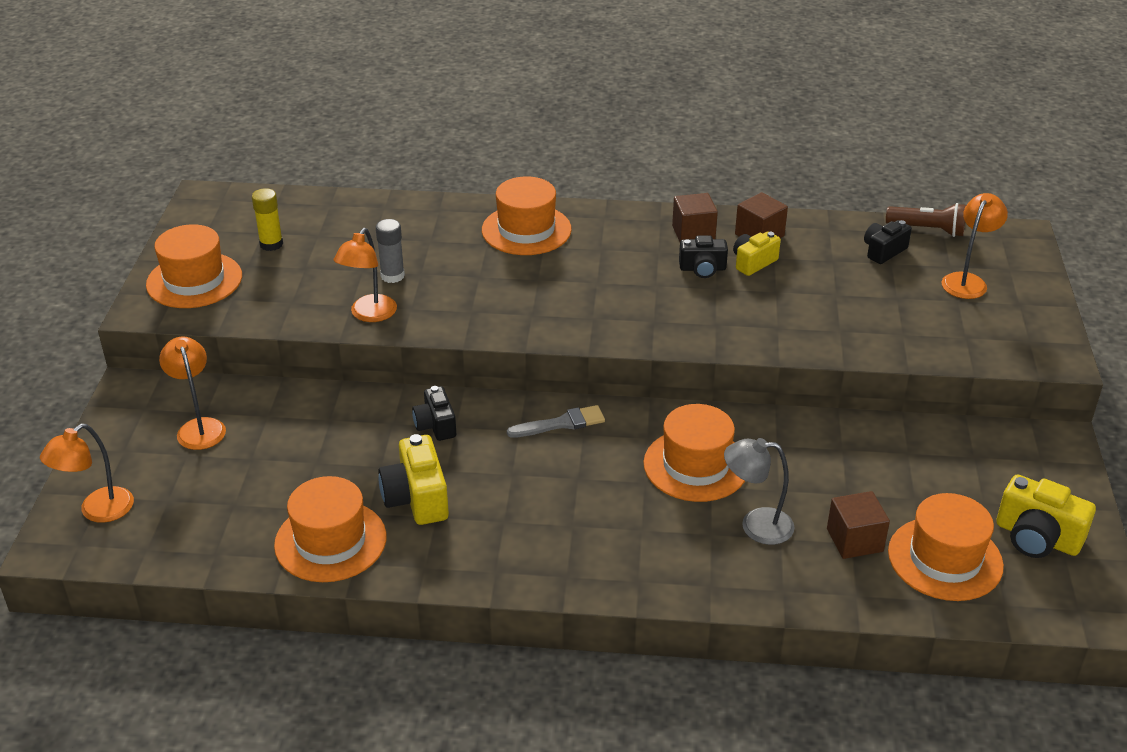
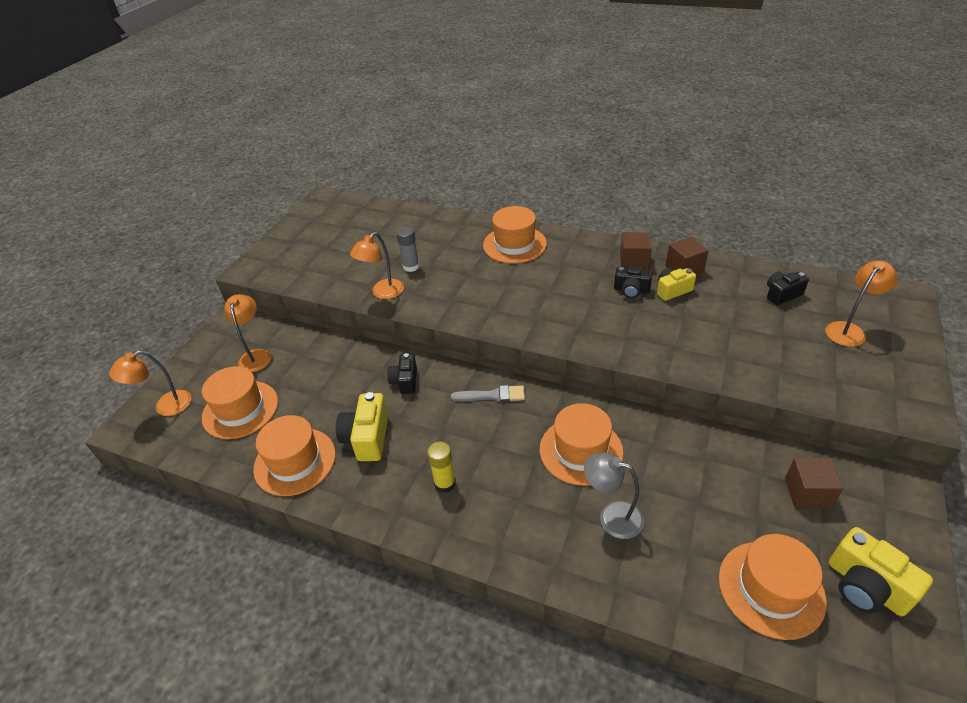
camera: 20 degrees right, 5 degrees up
orange hat [146,224,242,308] -> orange hat moved to [202,366,278,439]
yellow glue stick [252,188,283,251] -> yellow glue stick moved to [427,442,456,493]
brown cube [827,491,890,559] -> brown cube moved to [785,458,843,509]
brown flashlight [886,203,966,237] -> none

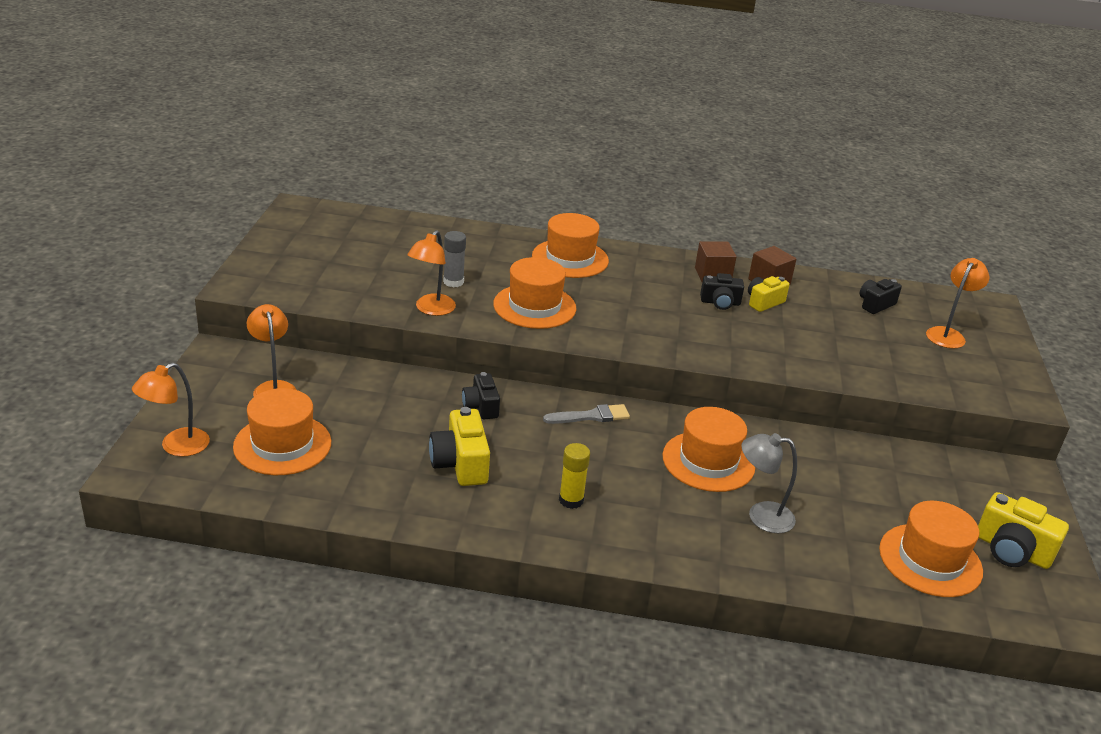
camera: 20 degrees left, 10 degrees down
orange hat [253,415,336,496] -> orange hat moved to [493,257,576,329]
brown cube [785,458,843,509] -> none

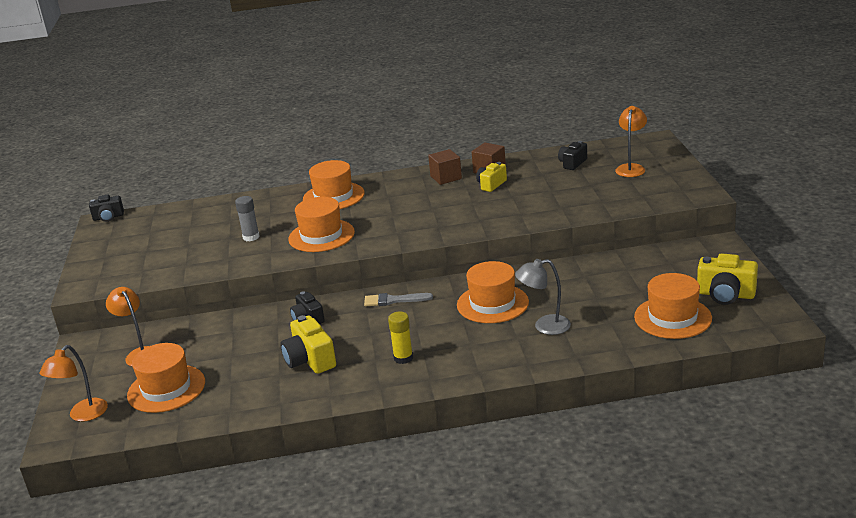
camera: 10 degrees left, 5 degrees down
orange lamp [407,230,456,316] -> none
grey brush [543,404,630,424] -> grey brush turned 150 degrees counterclockwise [364,293,433,307]
black camera [700,273,744,310] -> black camera moved to [89,194,124,222]

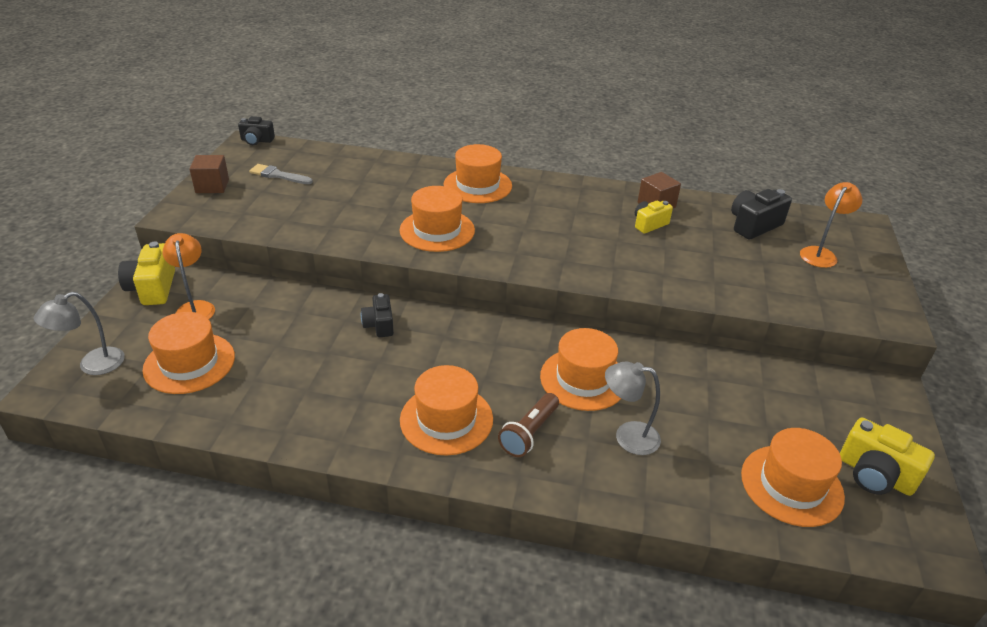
camera: 15 degrees right, 10 degrees up
orange lamp [40,345,108,422] -> grey lamp [34,292,125,375]
grey glue stick [235,196,260,241] -> none
yellow camera [281,315,336,374] -> yellow camera moved to [118,241,175,305]
grey brush [364,293,433,307] -> grey brush moved to [249,164,313,184]
yellow glue stick [388,312,413,364] -> orange hat [400,365,493,456]
brown cube [428,149,462,185] -> brown cube moved to [189,155,229,193]
black camera [558,141,587,170] -> black camera [731,189,792,240], size x1.52
none -> brown flashlight [498,393,559,457]

